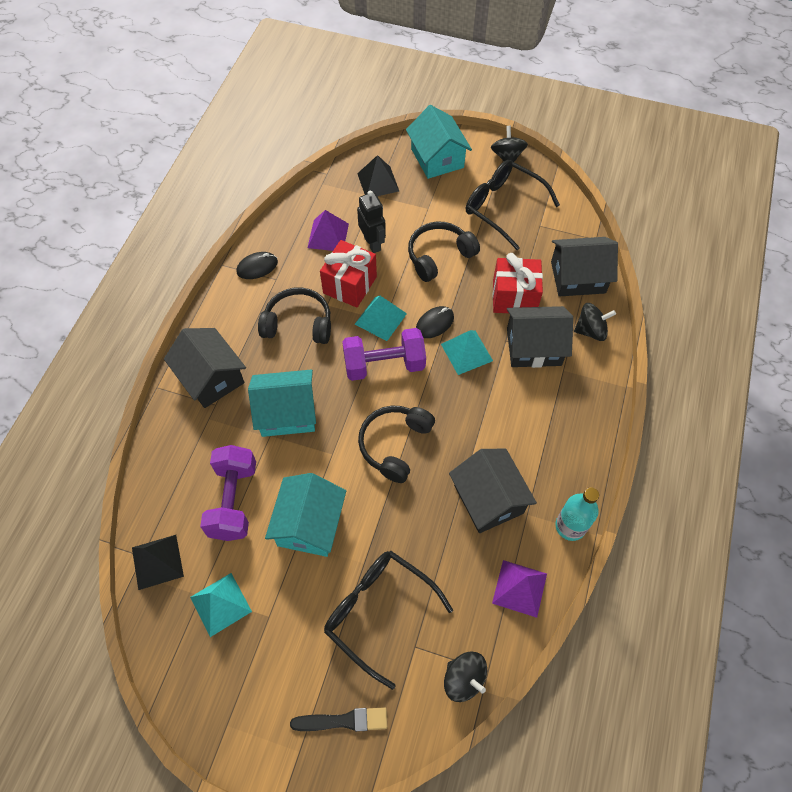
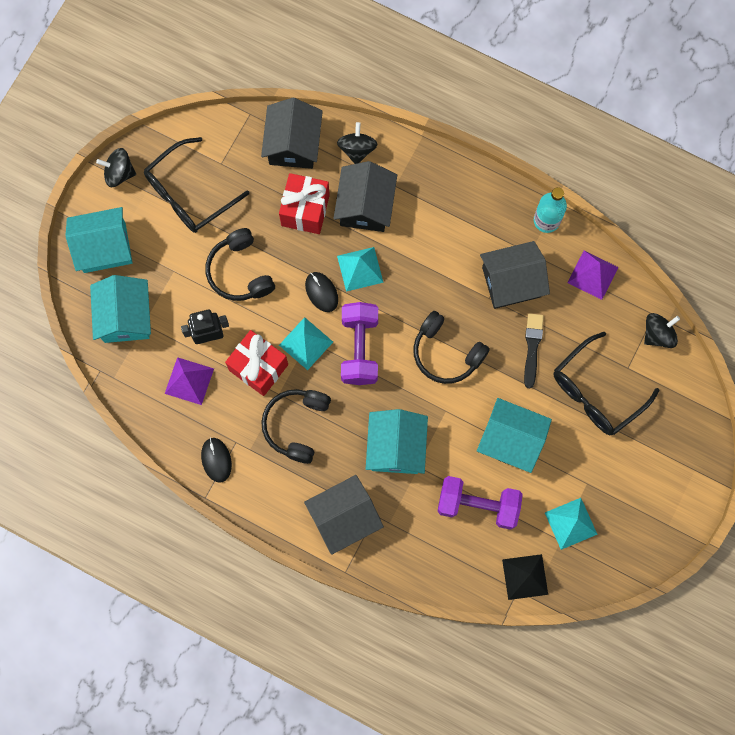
camera: 80 degrees left, 15 degrees up
black brush [290,707,387,732] -> black brush moved to [524,313,544,388]
black pyramid [357,155,399,196] -> turquoise house [90,275,151,343]

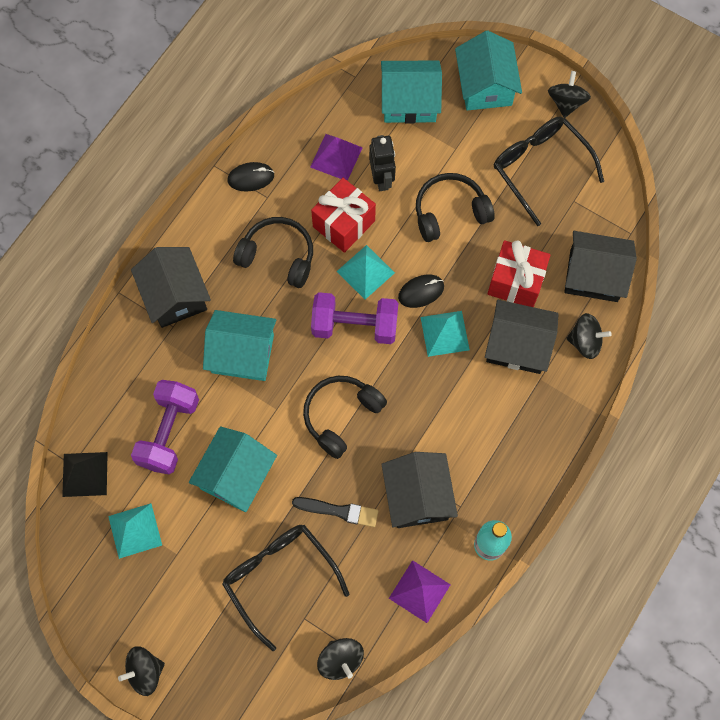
camera: 95 degrees right, 5 degrees down
none -> black spinning top [118,646,165,696]

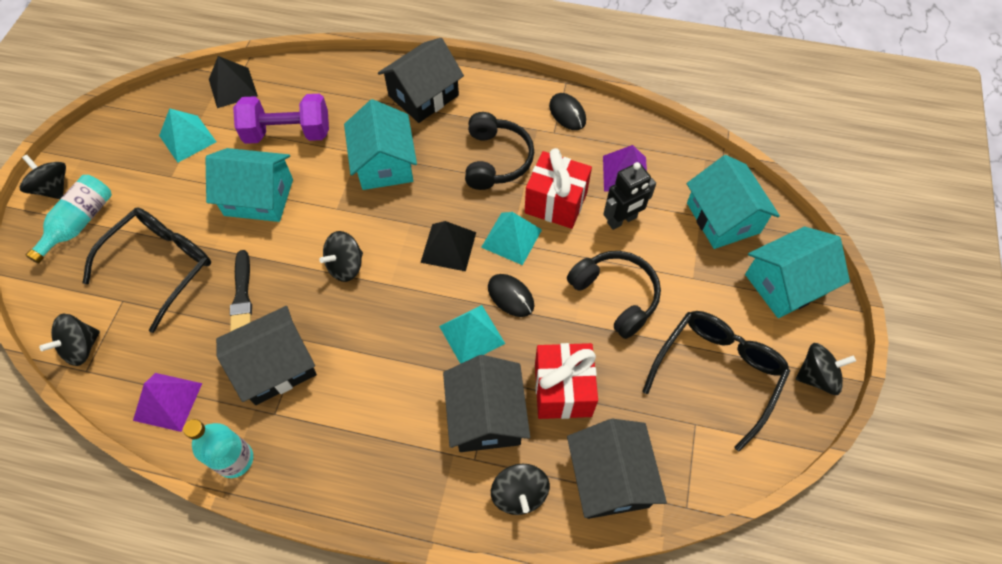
camera: 70 degrees right, 10 degrees down
black headphones [303,376,387,459] -> black spinning top [319,231,363,282]
purple dumbbell [311,292,398,344] -> black pyramid [420,221,476,271]
none -> turquoise bottle [26,175,112,264]

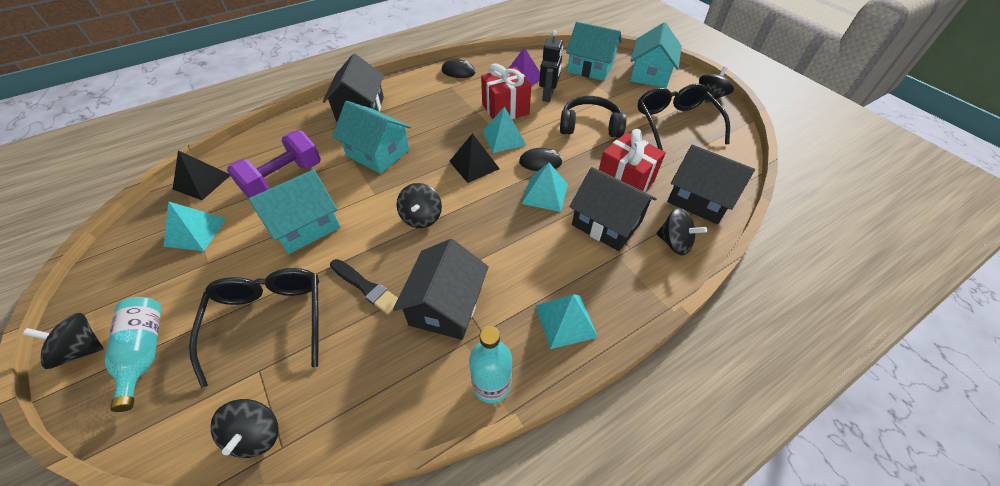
camera: 45 degrees left, 10 degrees down
purple pyramid [133,373,202,432] -> none
black headphones [465,112,534,190] -> none
none -> turquoise pyramid [535,294,598,349]

